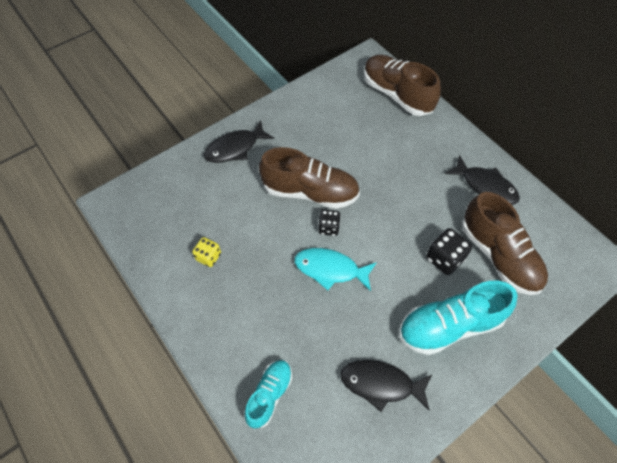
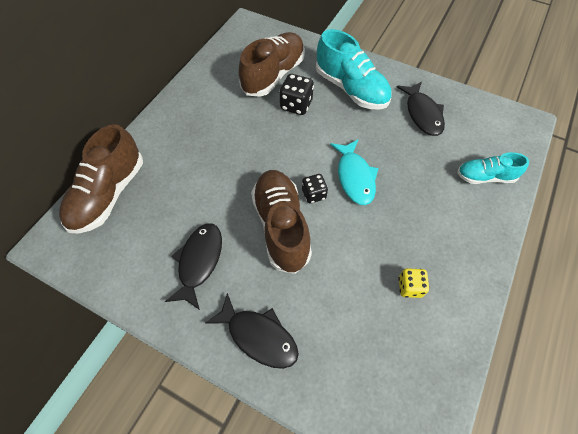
camera: 115 degrees left, 0 degrees up
black fish [445,155,520,205] -> black fish moved to [165,223,222,310]

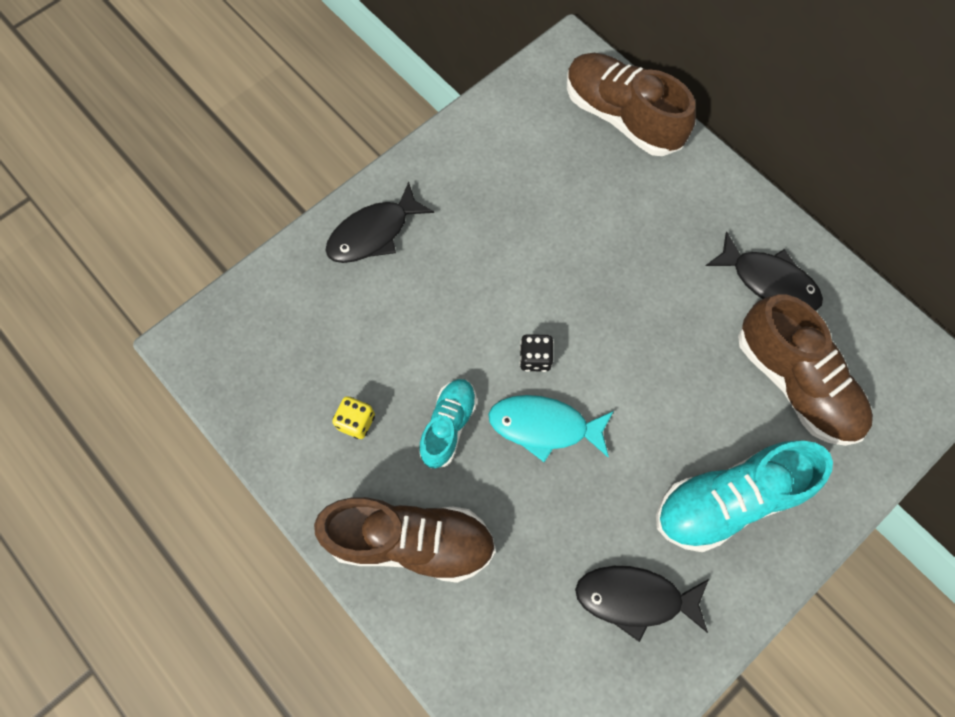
camera: 110 degrees right, 10 degrees up
black fish [165,223,222,310] -> black fish moved to [706,232,823,311]
brown shoe [251,170,312,274] -> brown shoe moved to [314,497,496,583]
black dice [279,74,314,115] -> none
turquoise shoe [457,152,529,184] -> turquoise shoe moved to [419,379,477,469]

